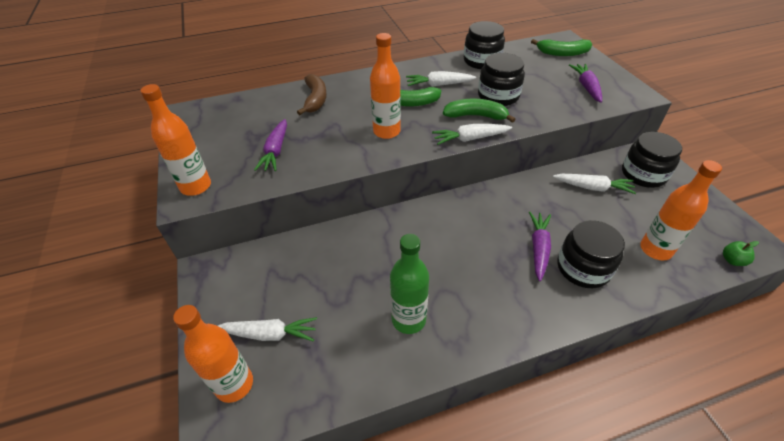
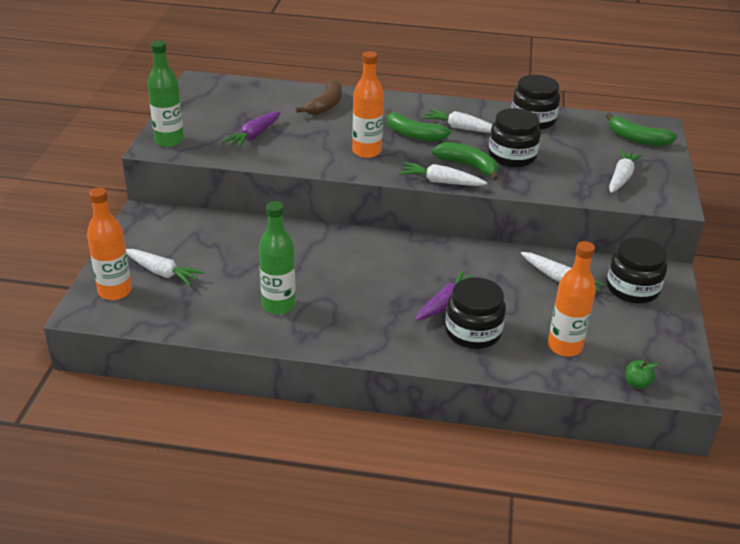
camera: 25 degrees right, 10 degrees down
orange bottle [140,84,211,196] -> green bottle [147,40,184,147]
purple carrot [569,64,602,103] -> white carrot [609,149,642,193]

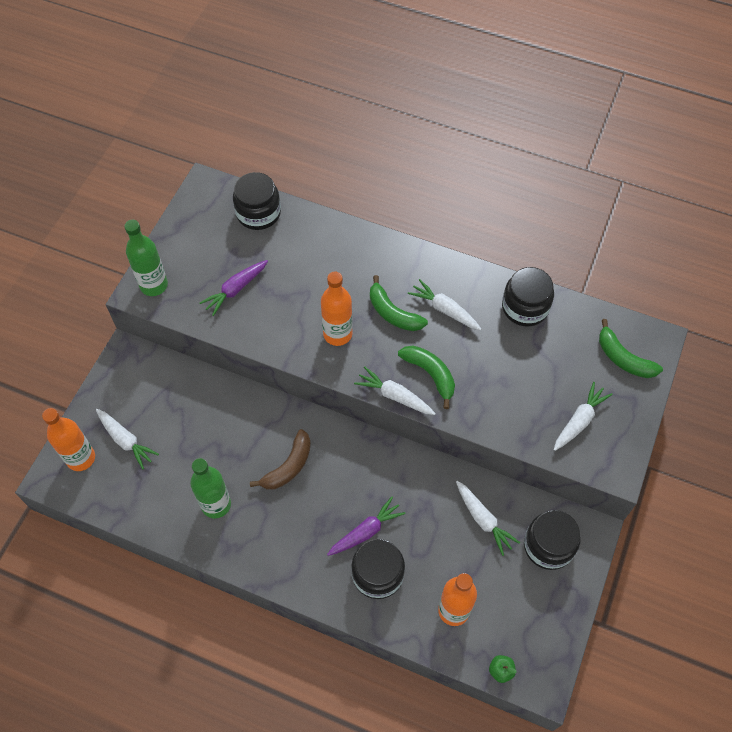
camera: 15 degrees right, 25 degrees up
brown banana [296,79,342,115] -> brown banana moved to [250,429,311,489]
black jar [489,108,541,167] -> black jar moved to [233,172,281,230]

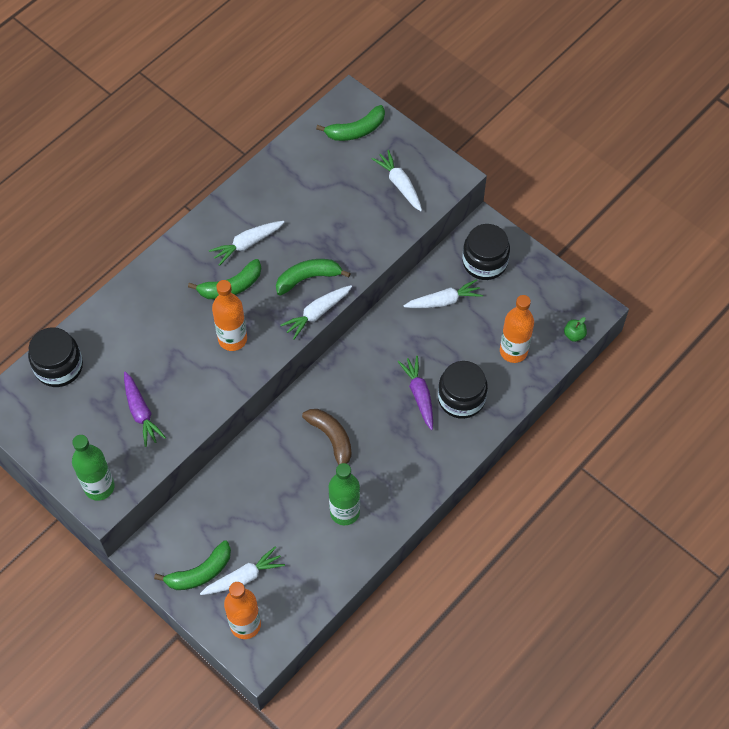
camera: 70 degrees left, 0 degrees up
black jar [502,267,554,327] -> none
none -> green banana [154,540,231,590]

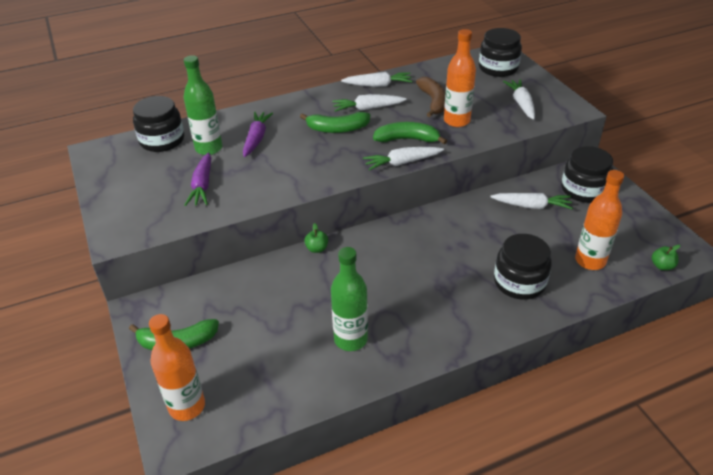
camera: 25 degrees right, 20 degrees down
green bottle [72,435,115,500] -> green bottle moved to [184,55,223,155]
white carrot [200,547,285,595] -> white carrot moved to [341,72,413,87]
orange bottle [212,280,247,351] -> orange bottle moved to [444,29,476,127]
brown banana [302,409,352,465] -> brown banana moved to [416,77,446,117]
green banana [316,105,385,141] -> black jar [479,28,522,77]
purple carrot [398,356,433,430] -> purple carrot moved to [243,112,273,157]
none -> green apple [304,223,328,253]

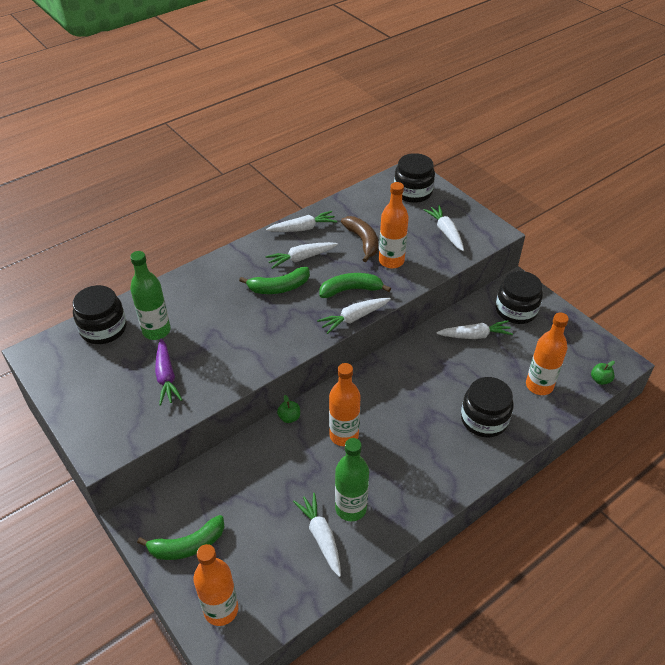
camera: 15 degrees left, 5 degrees up
purple carrot [243,112,273,157] -> none
none -> white carrot [293,493,341,577]
none -> orange bottle [329,363,360,446]

